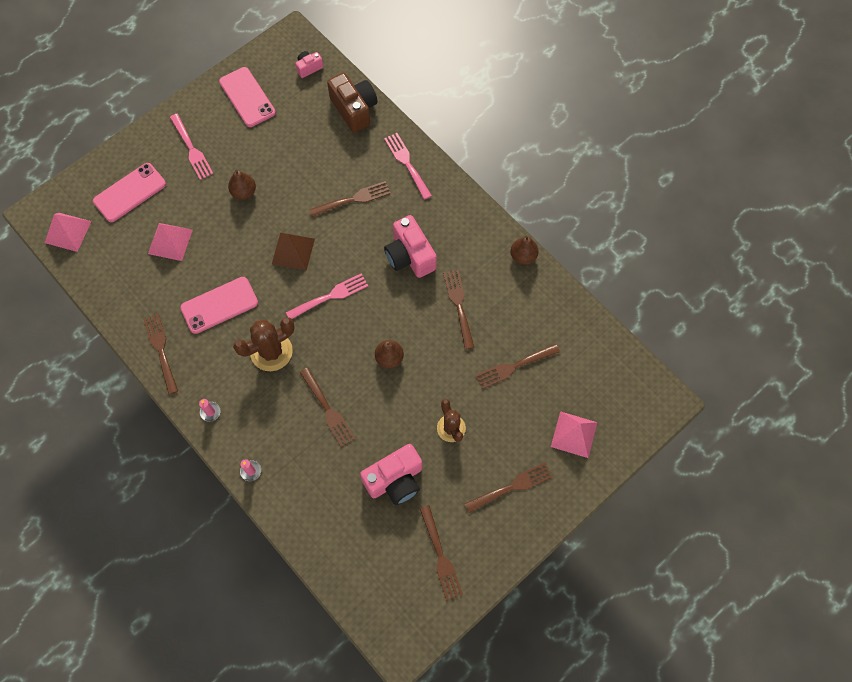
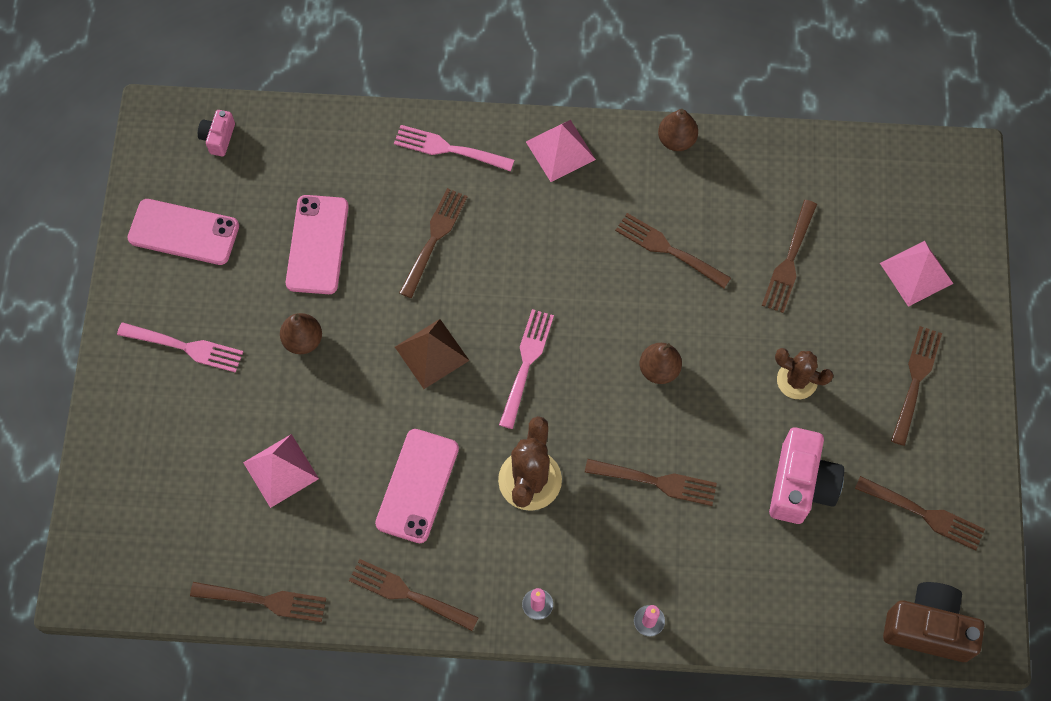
camera: 45 degrees left, 0 degrees up
pink pyramid [45,213,92,252] -> pink pyramid moved to [526,120,596,182]
pink phone [93,163,166,222] -> pink phone moved to [286,195,349,294]
brown camera [327,73,378,132] -> brown camera moved to [883,582,984,662]
pink camera [384,215,437,278] -> none
none -> brown fork [190,582,326,622]

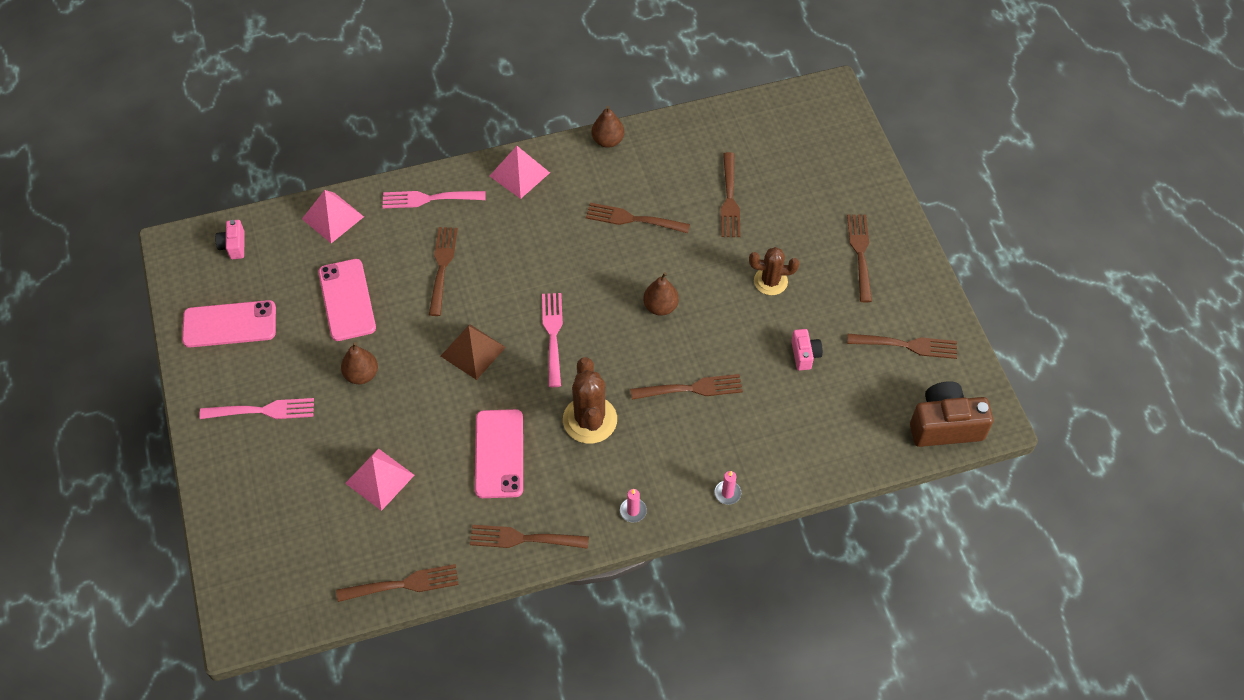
camera: 20 degrees left, 10 degrees down
pink camera [769,428,844,524] -> pink camera [791,329,823,371], size x0.52
pink pyramid [880,241,953,307] -> pink pyramid moved to [302,190,364,243]

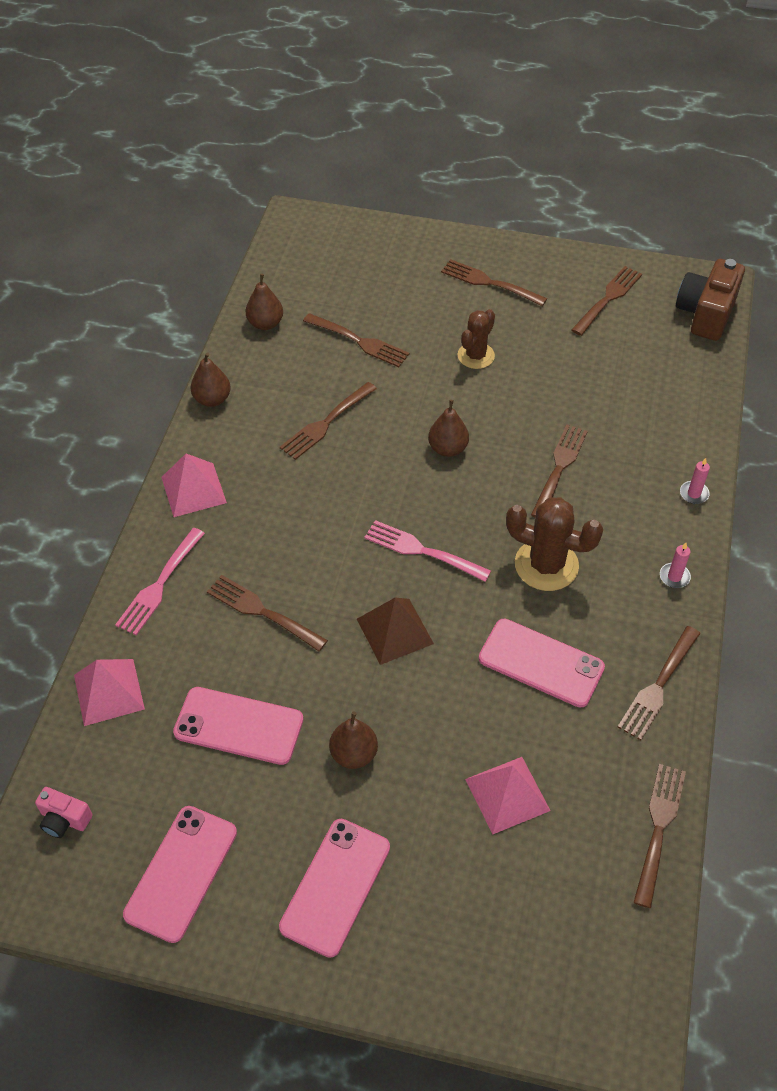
camera: 60 degrees left, 5 degrees down
pink fork [199,398,314,419] -> pink phone [279,819,390,958]
pink camera [791,329,823,371] -> none
none -> brown pear [245,274,283,330]

